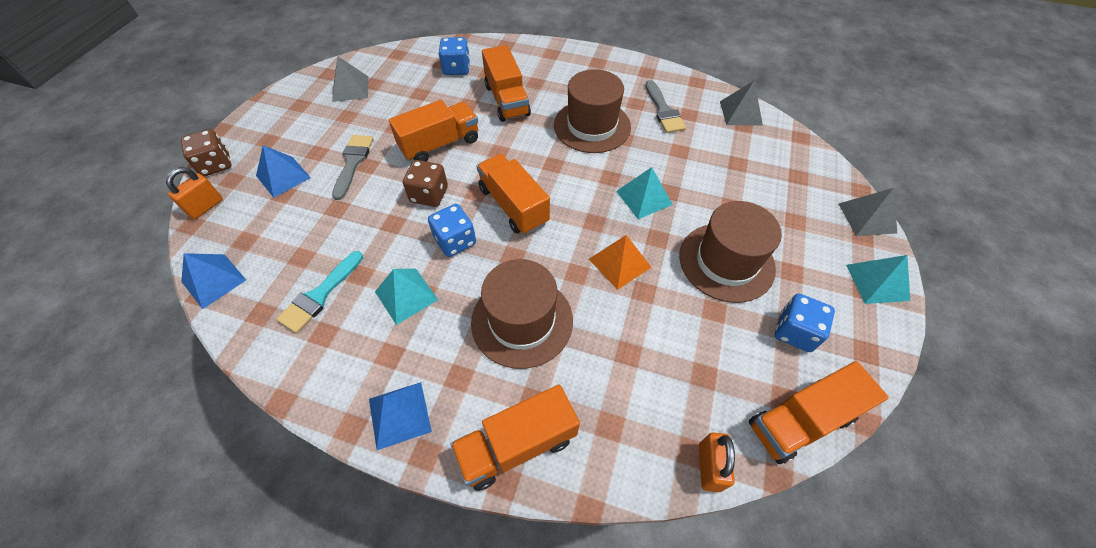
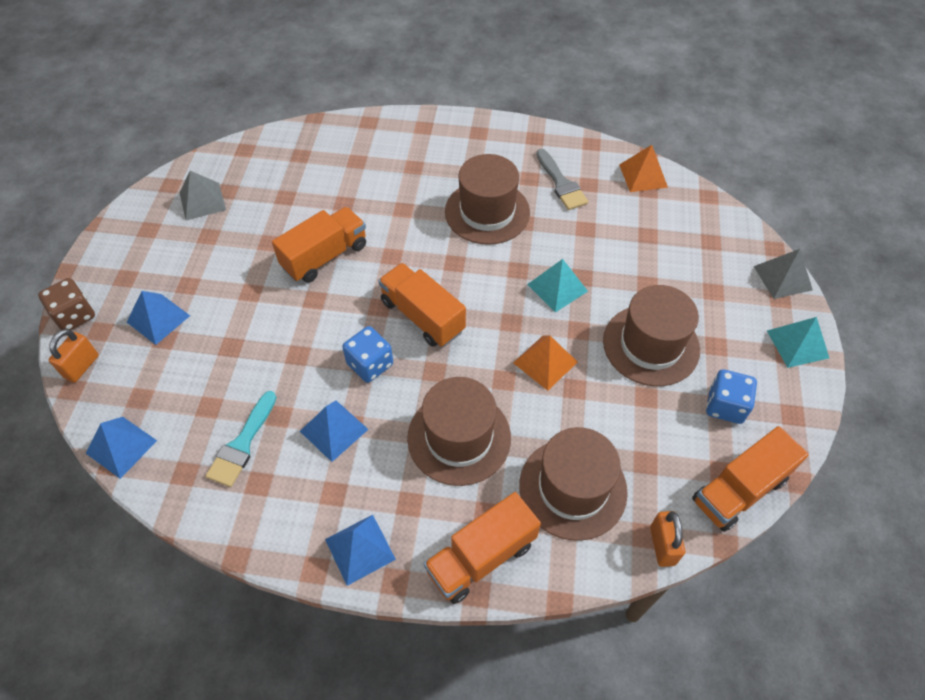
camera: 10 degrees left, 0 degrees up
grey brush [332,135,373,200] -> none
turquoise pyramid [375,269,438,325] -> blue pyramid [300,400,369,462]
brown dice [403,160,448,207] -> none
blue dice [439,37,470,75] -> none
orange truck [482,45,531,122] -> none
grey pyramid [720,81,763,125] -> orange pyramid [619,145,668,192]
none -> brown hat [519,427,628,541]

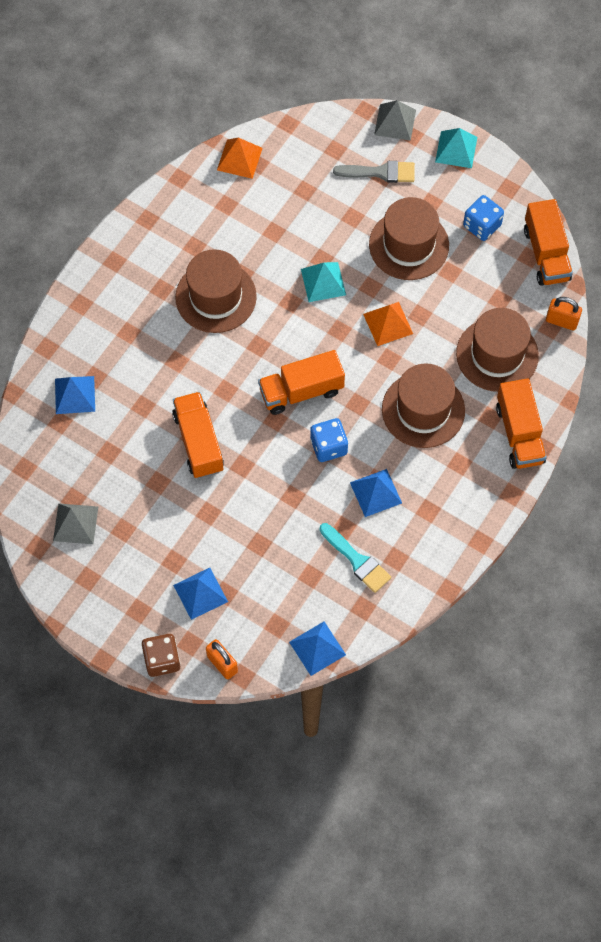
camera: 65 degrees left, 10 degrees up
blue pyramid [325,515,396,586] -> blue pyramid moved to [55,376,95,414]
grey brush [536,149,588,210] -> grey brush moved to [333,161,415,183]

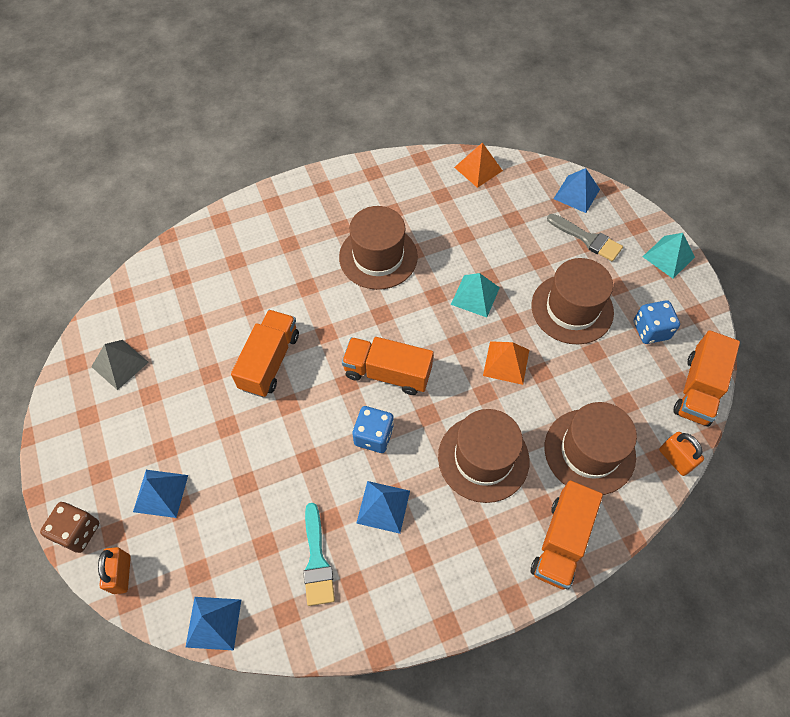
camera: 35 degrees right, 5 degrees down
blue pyramid [55,376,95,414] -> blue pyramid moved to [554,168,600,213]
grey pyramid [374,100,416,141] -> none

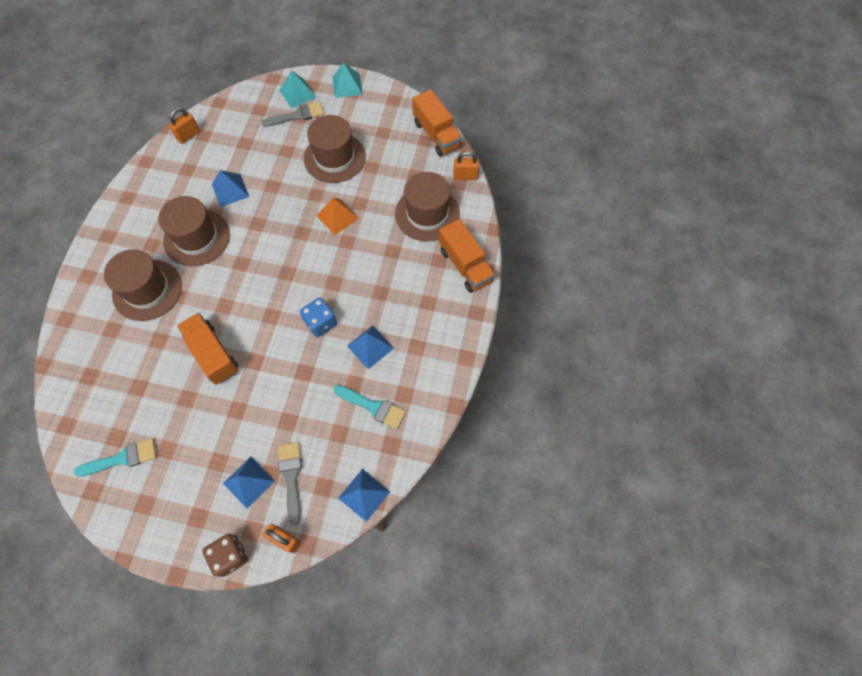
camera: 55 degrees left, 5 degrees up
grey pyramid [91,340,149,390] -> turquoise brush [74,438,156,477]
orange truck [342,337,434,395] -> none
brown hat [438,409,529,503] -> brown hat moved to [104,249,182,321]
turquoise pyramid [451,273,500,318] -> turquoise pyramid moved to [279,71,316,108]
orange pyramid [454,142,503,188] -> orange padlock [169,107,200,144]
blue pyramid [554,168,600,213] -> blue pyramid moved to [212,170,249,207]
blue dice [634,300,680,344] -> none
none -> grey brush [278,442,302,525]

